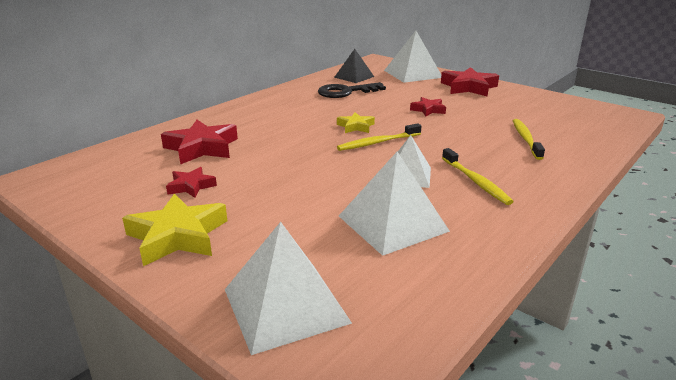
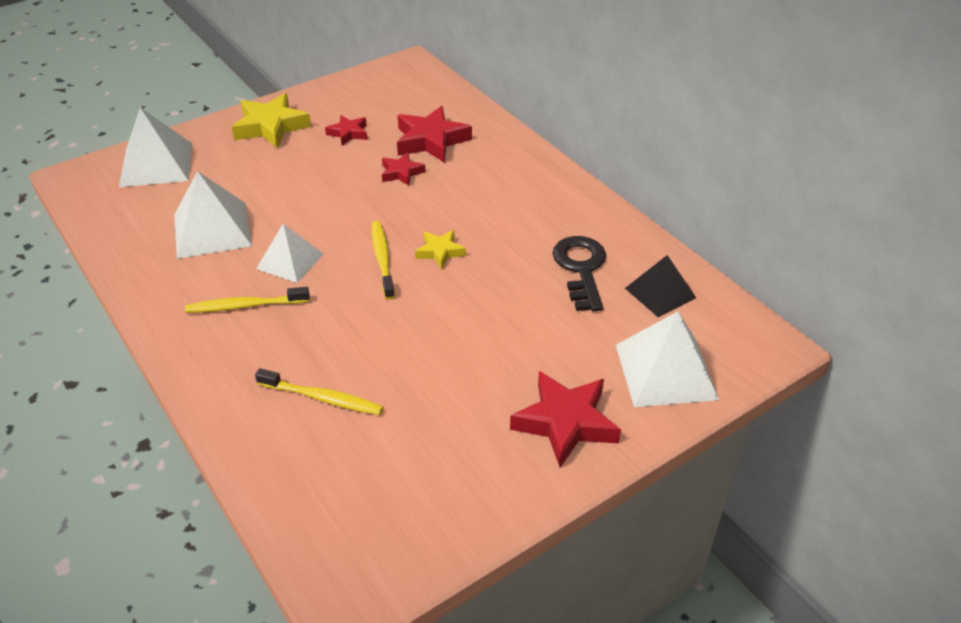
camera: 105 degrees right, 15 degrees up
red star [410,97,446,116] -> red star moved to [382,152,426,186]

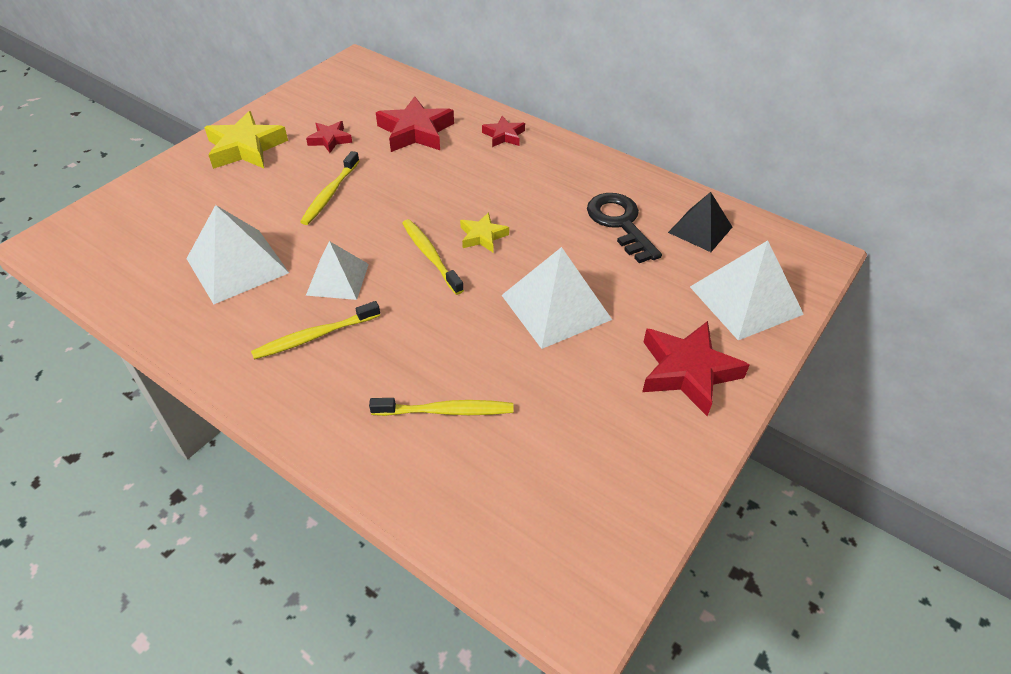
camera: 20 degrees left, 5 degrees up
white pyramid [119,108,192,187] -> white pyramid moved to [502,247,612,349]
red star [382,152,426,186] -> red star moved to [482,116,525,147]
none -> yellow toothbrush [300,151,359,225]

